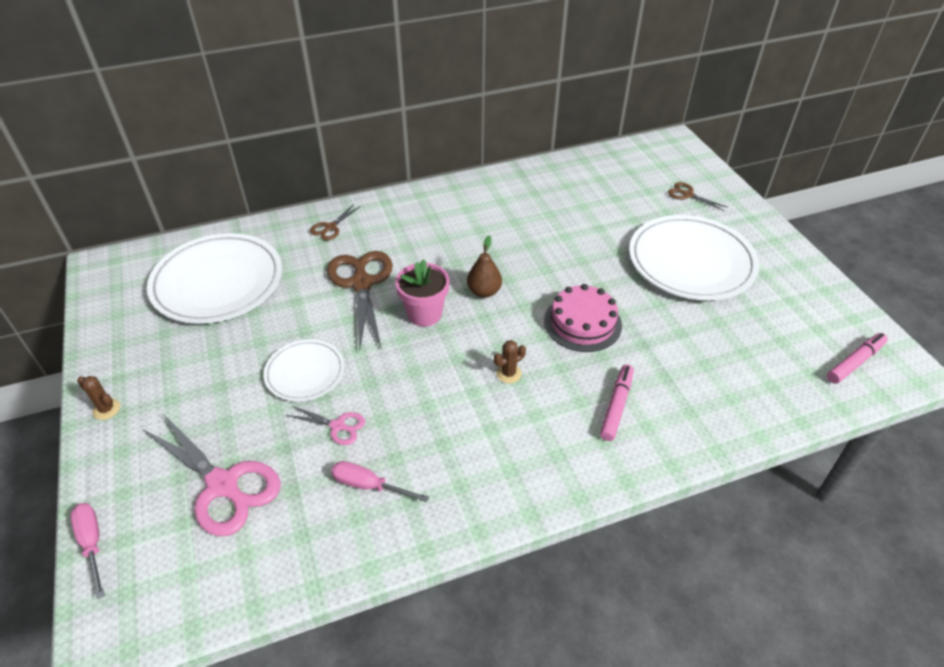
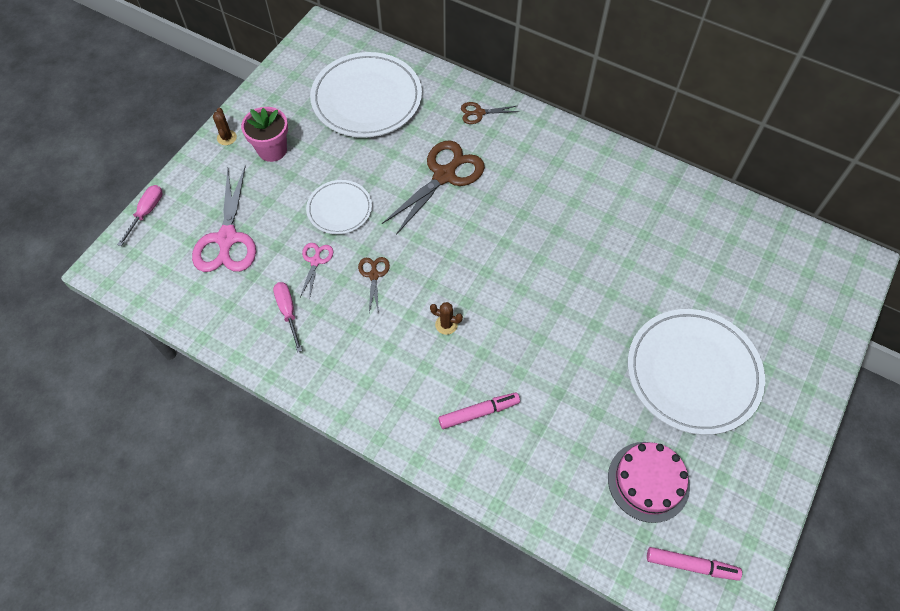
camera: 50 degrees right, 15 degrees up
pink scissors [286,406,365,445] -> pink scissors turned 150 degrees counterclockwise [300,243,333,300]
pink flower pot [395,259,449,327] -> pink flower pot moved to [241,107,288,162]
brown pear [467,236,502,298] -> none
pink cake [544,284,622,352] -> pink cake moved to [608,442,690,523]
brown scissors [668,182,728,211] -> brown scissors moved to [358,257,390,314]

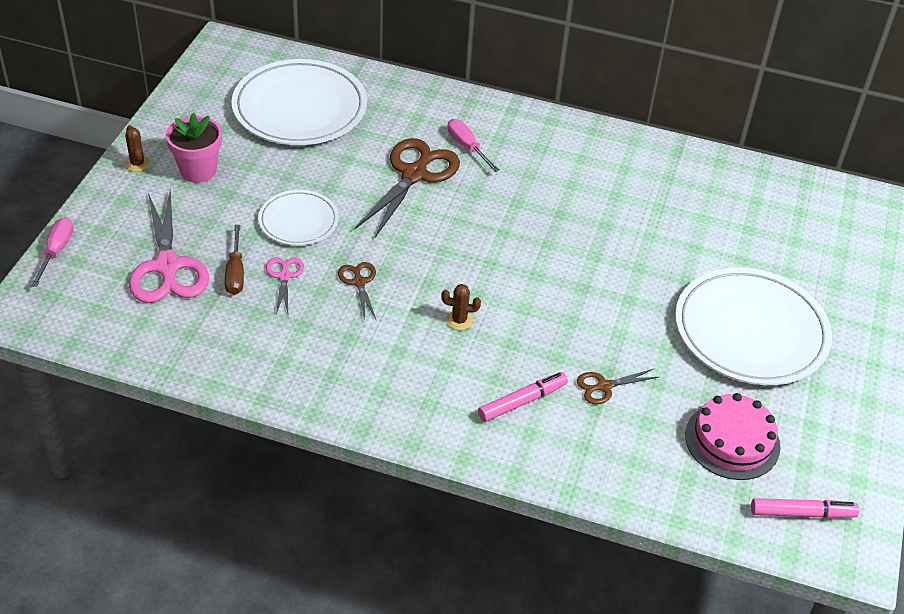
camera: 15 degrees left, 15 degrees down
pink screwdriver [273,282,302,352] -> pink screwdriver moved to [447,119,499,172]
brown scissors [461,102,519,124] -> brown scissors moved to [577,369,659,404]
none -> brown screwdriver [225,225,244,295]

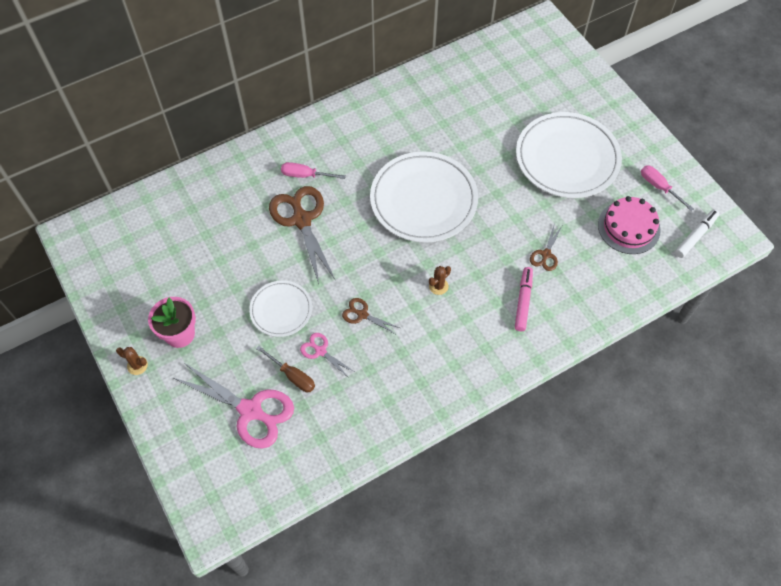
camera: 45 degrees left, 15 degrees up
pink screwdriver [31,217,73,287] -> pink screwdriver moved to [641,165,694,211]
white plate [231,59,367,145] -> white plate moved to [370,151,478,243]
pink marker [751,498,859,519] -> white marker [675,209,719,258]

